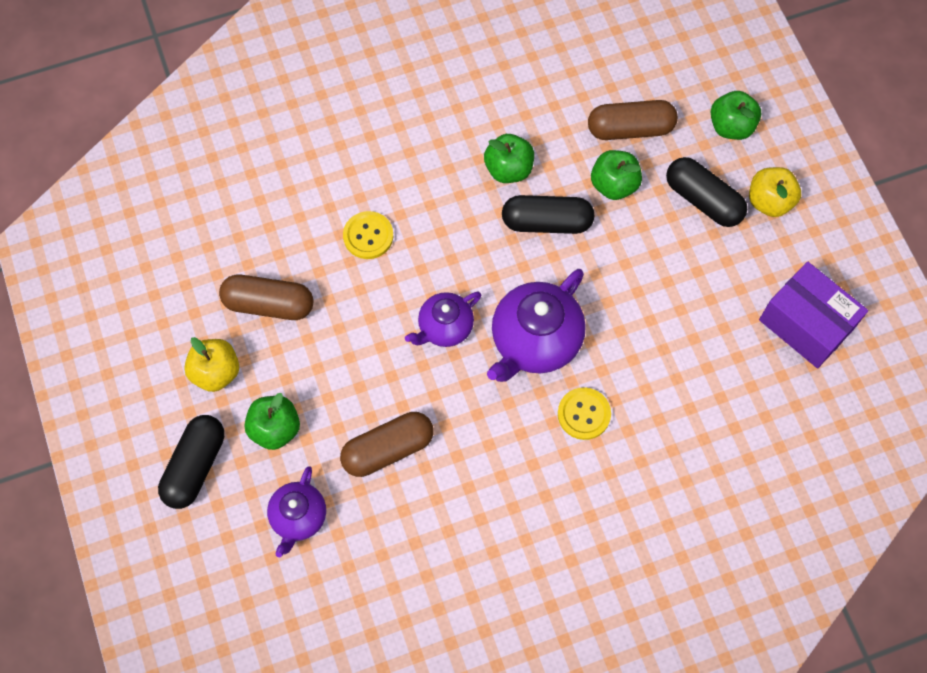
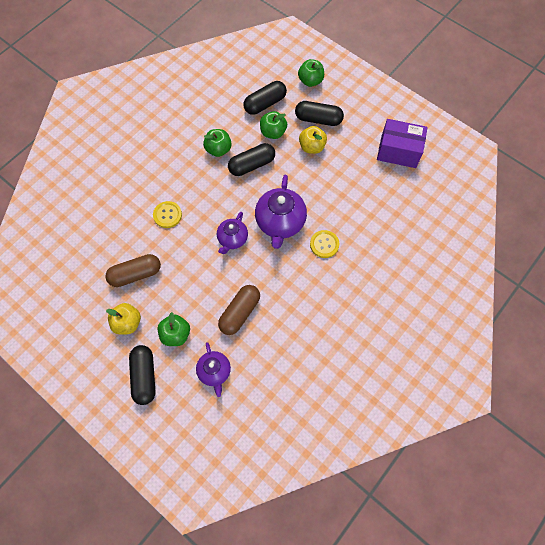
camera: 30 degrees left, 0 degrees up
brown capsule [588,100,678,140] -> black capsule [243,81,287,115]
yellow apple [749,167,801,217] -> yellow apple moved to [299,126,327,154]

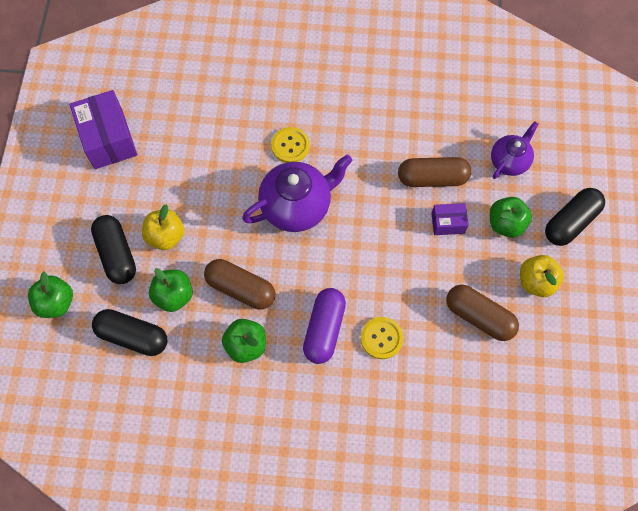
camera: 125 degrees left, 0 degrees up
purple teapot [217,212,248,254] -> none
black capsule [228,143,275,176] -> brown capsule [204,259,275,310]
none -> purple capsule [303,288,346,364]
none -> purple box [431,203,468,235]

